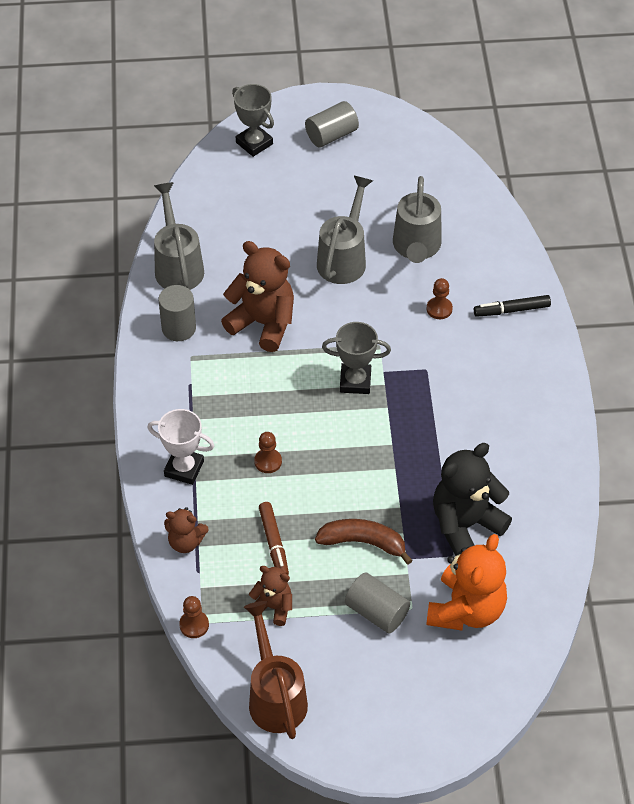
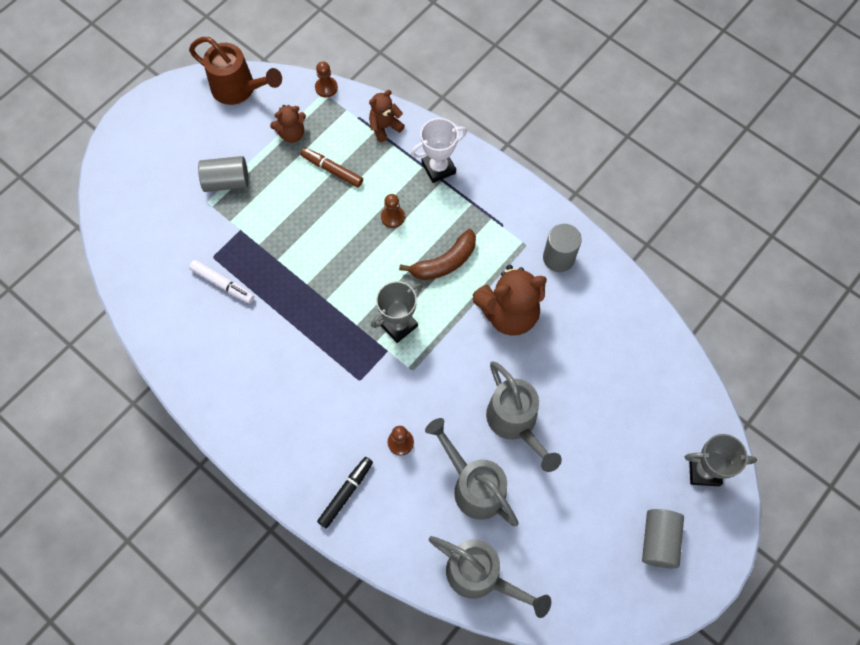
camera: 135 degrees right, 15 degrees up
grey watering can [154,182,204,290] -> grey watering can moved to [429,536,551,618]
brown banana [315,519,413,565] -> brown banana moved to [399,229,476,280]
orange teddy bear [426,534,507,631] -> none
black teddy bear [433,443,512,556] -> white marker [189,260,254,304]

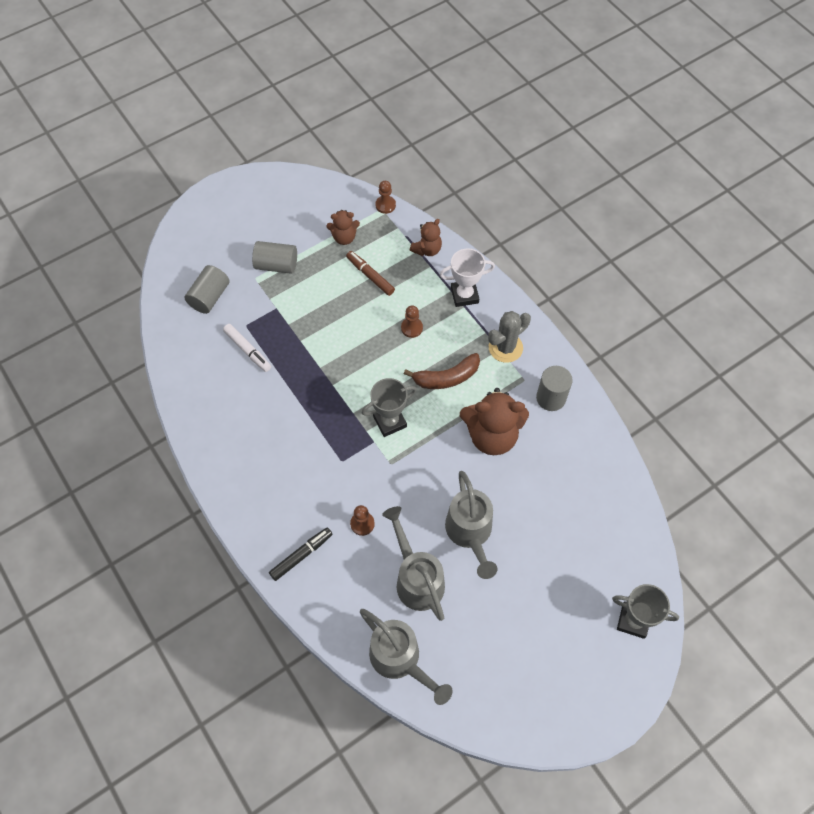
camera: 15 degrees right, 5 degrees down
brown watering can [189,37,282,105] -> none
brown teddy bear [369,90,405,142] -> brown teddy bear turned 150 degrees clockwise [410,219,442,256]
grey cylinder [642,509,684,569] -> grey cylinder moved to [184,265,230,314]
none -> grey cactus [488,311,531,363]

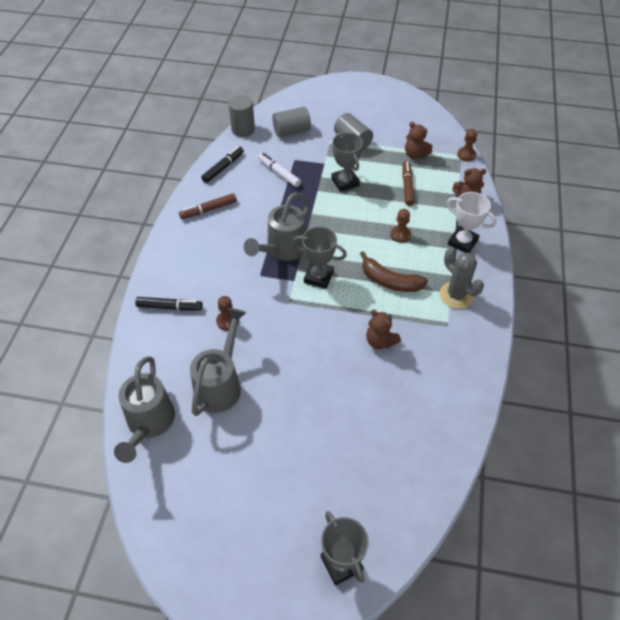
camera: 45 degrees right, 10 degrees down
white marker [223,324,271,372] -> white marker turned 135 degrees clockwise [258,153,301,187]
grey watering can [445,471,497,579] -> grey watering can moved to [244,193,310,261]
brown teddy bear [460,388,529,455] -> brown teddy bear [366,309,401,349], size x0.54
grey cactus [488,311,531,363] -> grey cactus turned 45 degrees clockwise [440,248,484,309]
grey cylinder [536,366,573,411] -> grey cylinder moved to [228,95,255,137]
none -> brown marker [179,193,237,219]
none -> black marker [201,146,244,183]
none -> grey trophy [331,132,363,192]

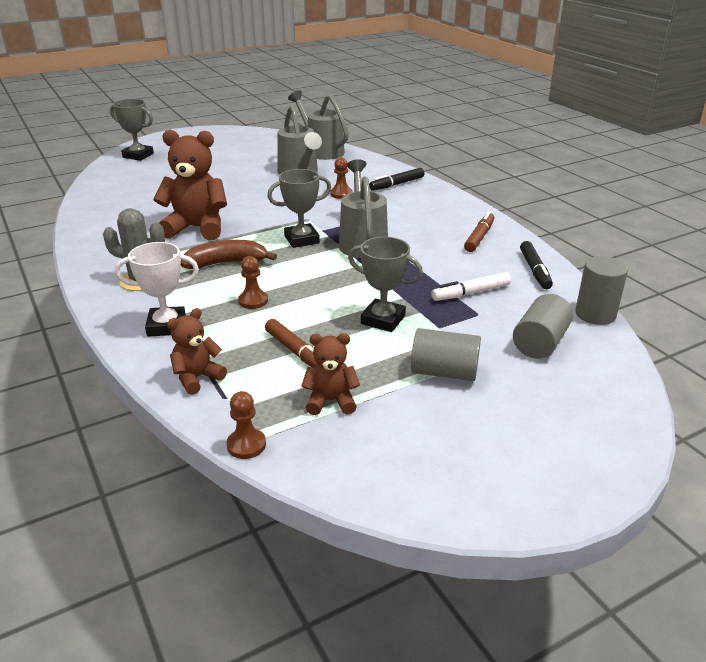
camera: 140 degrees right, 20 degrees down
white marker [258,153,301,187] -> white marker turned 150 degrees clockwise [431,272,511,301]
brown teddy bear [366,309,401,349] -> brown teddy bear [153,130,227,240], size x1.84

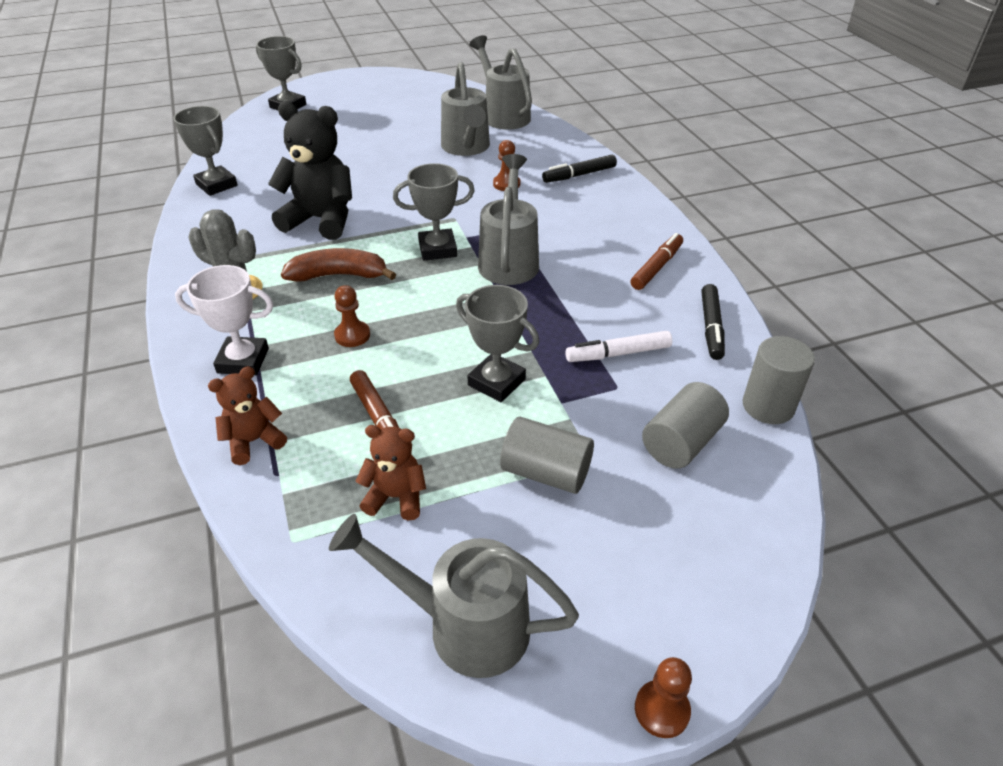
camera: 10 degrees right, 10 degrees up
brown teddy bear [153,130,227,240] -> black teddy bear [268,101,352,240]
brown pawn [226,391,266,459] -> brown pawn moved to [635,657,692,738]
none -> grey trophy [173,106,238,196]
none -> grey watering can [329,514,579,678]

